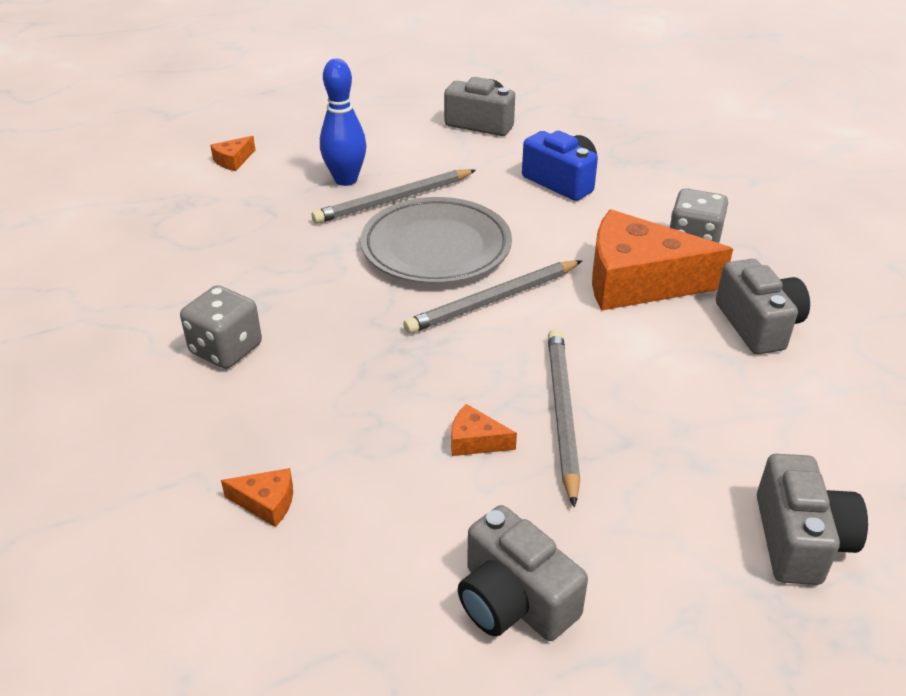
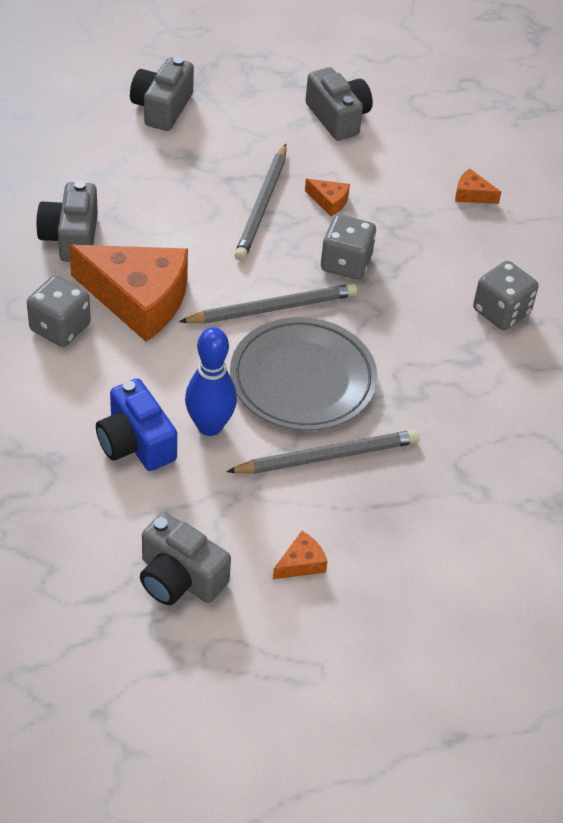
camera: 170 degrees left, 10 degrees up
orange cheese [210,136,255,171] -> orange cheese moved to [273,531,328,579]
blue bowling pin [320,59,367,186] -> blue bowling pin moved to [185,327,237,436]
none -> grey dice [321,214,376,280]

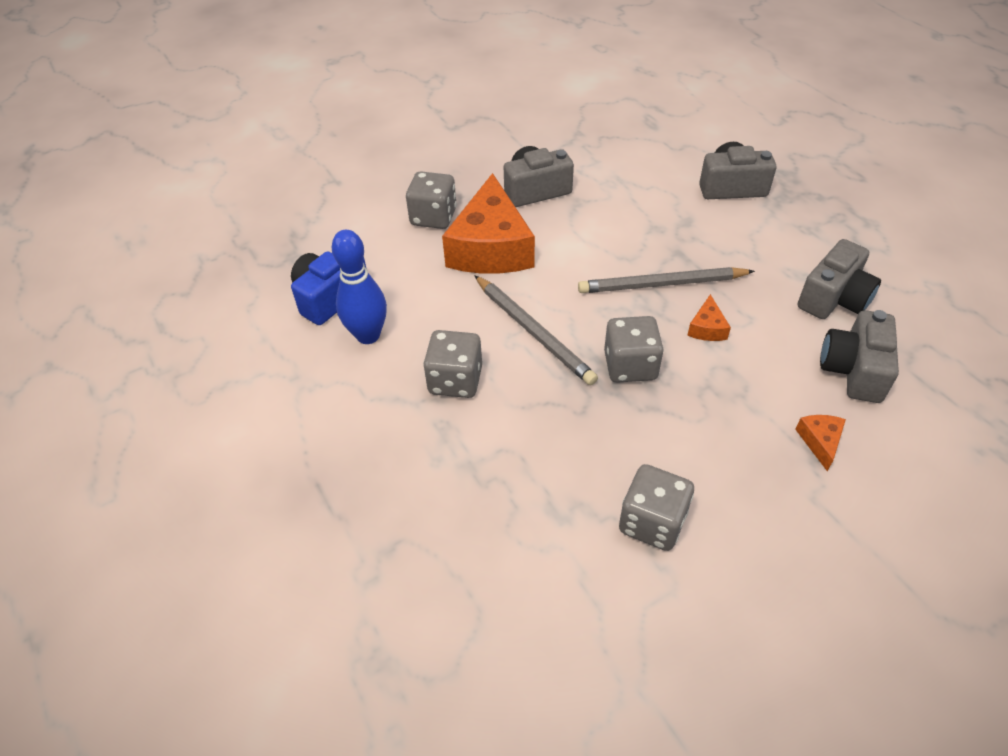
camera: 75 degrees right, 0 degrees up
grey camera [140,512,231,605] -> grey camera moved to [820,310,899,403]
grey pencil [226,430,419,474] -> none
grey plate [230,317,378,431] -> grey dice [423,330,482,398]
orange cheese [273,531,328,579] -> none

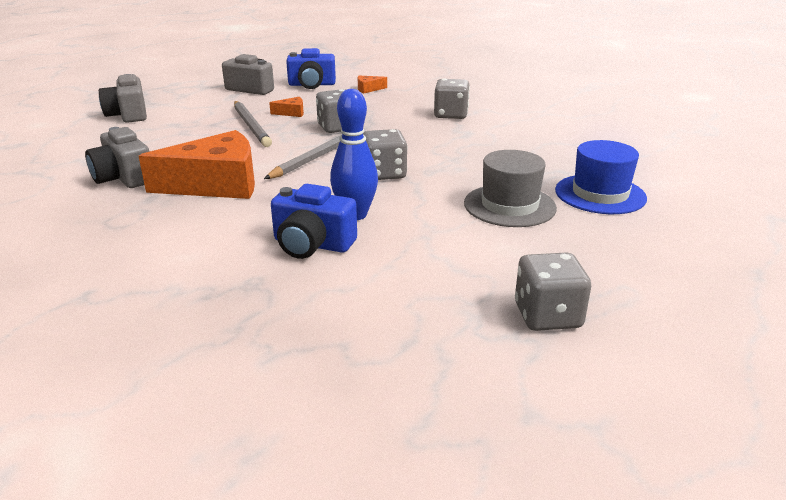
camera: 110 degrees left, 20 degrees down
grey dice [406,171,457,229] -> grey dice moved to [515,252,591,331]
grey camera [820,310,899,403] -> blue camera [286,48,336,89]
none -> grey hat [464,150,557,227]
none -> blue hat [555,140,647,214]

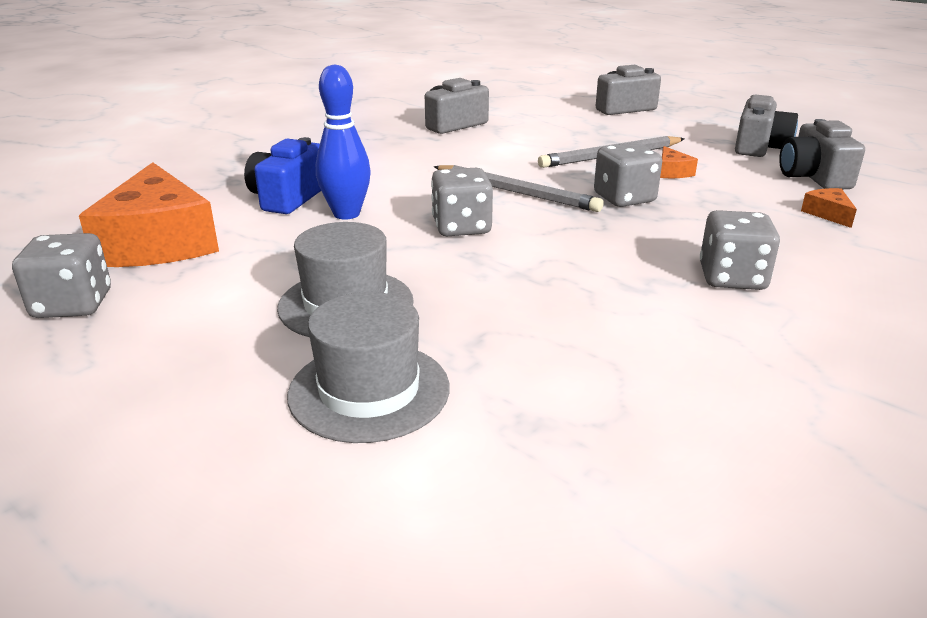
camera: 90 degrees right, 0 degrees up
orange cheese [139,130,255,199] -> orange cheese moved to [79,162,219,267]
blue camera [286,48,336,89] -> grey camera [779,119,865,189]
blue hat [555,140,647,214] -> grey hat [287,292,450,443]

